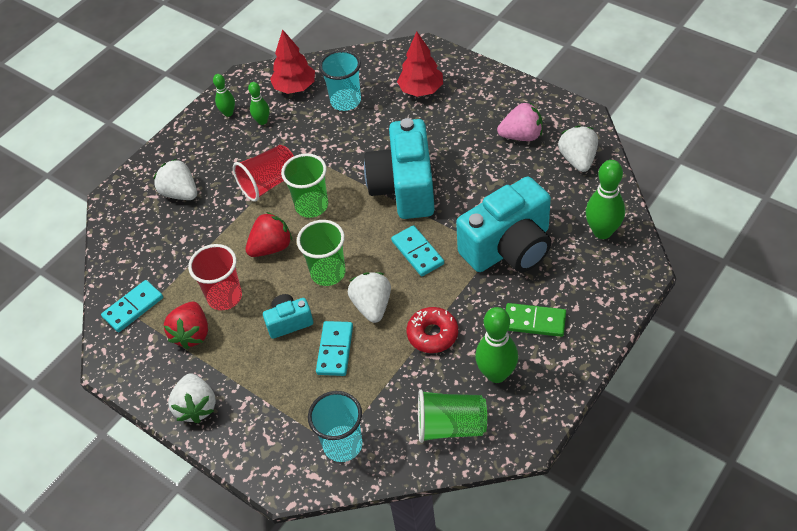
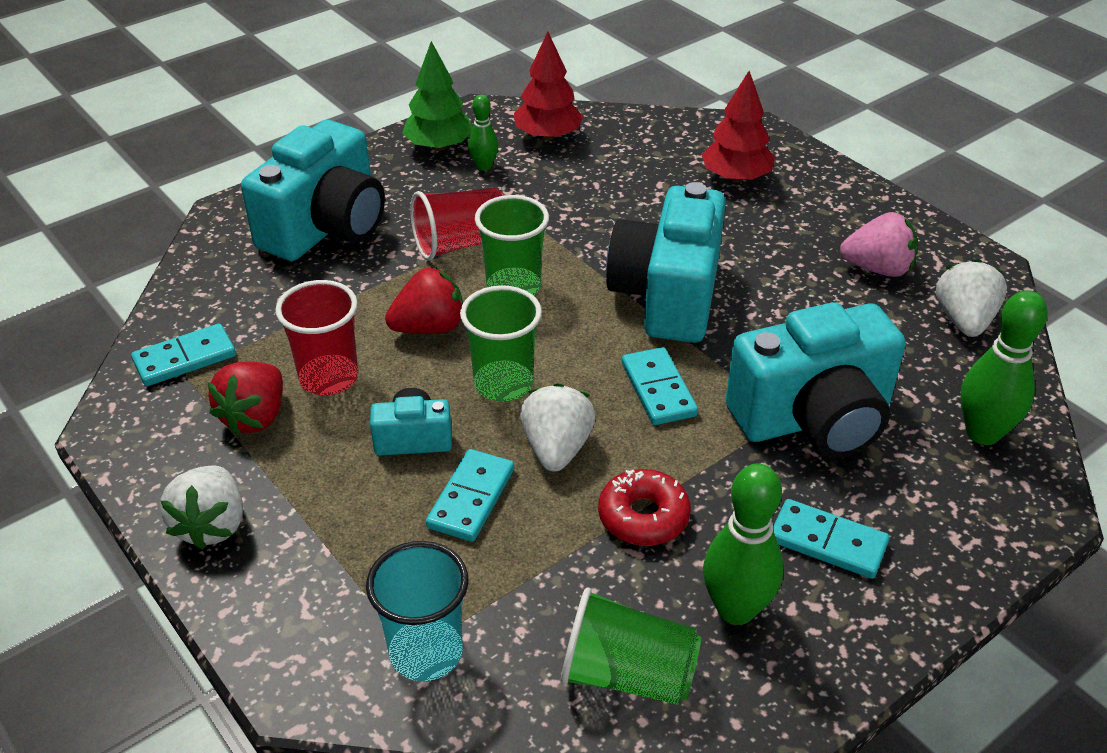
camera: 10 degrees right, 10 degrees down
white strawberry [153,159,197,200] -> turquoise camera [241,120,385,261]
green bowling pin [213,74,235,117] -> green tree [402,41,473,151]
turquoise cup [319,50,361,111] -> none
green domino [506,303,566,337] -> turquoise domino [773,499,889,579]

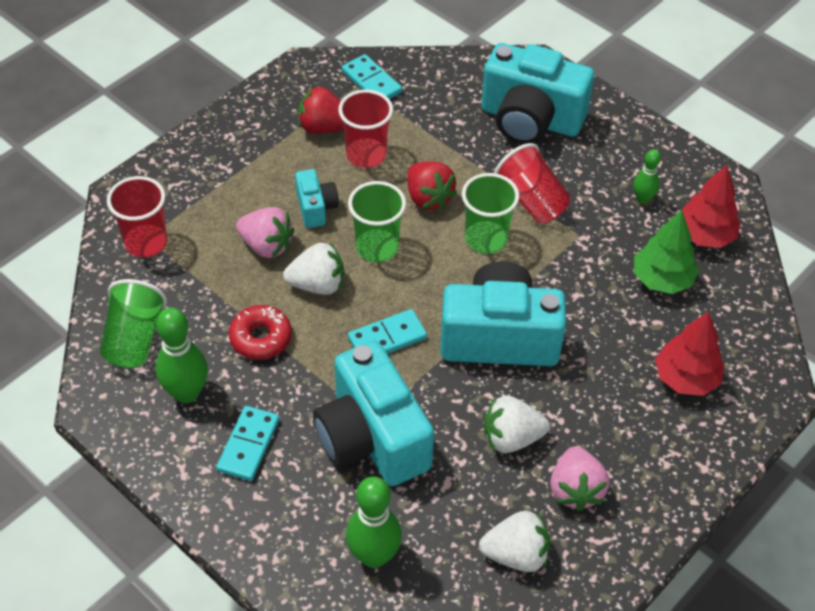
camera: 80 degrees right, 10 degrees up
white strawberry [160,465,243,550] -> white strawberry moved to [484,396,550,453]
turquoise cup [366,541,468,681] -> red cup [107,176,167,258]
green tree [402,41,473,151] -> green tree moved to [634,210,699,294]
turquoise domino [426,449,514,542] -> pink strawberry [236,207,294,258]

